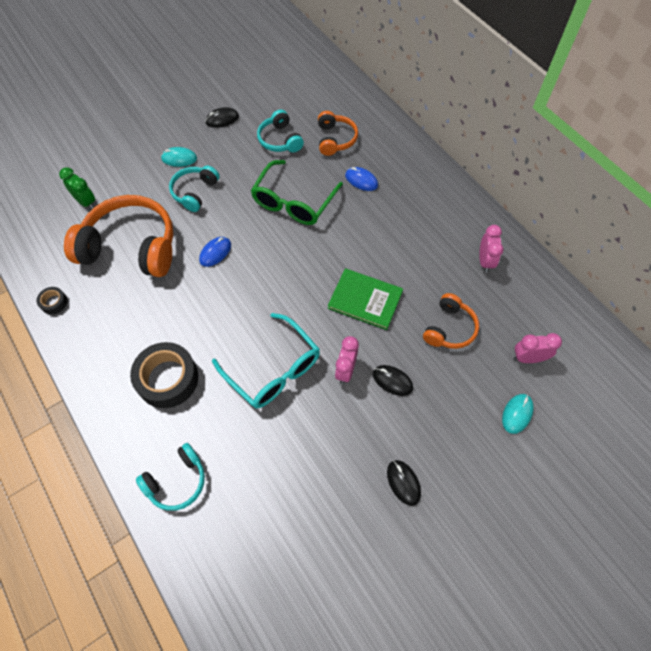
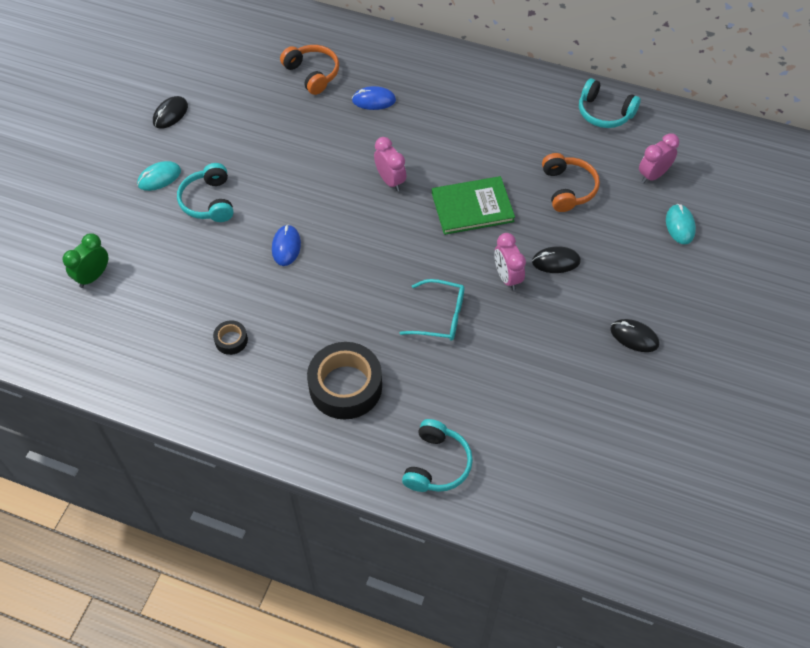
camera: 35 degrees left, 5 degrees down
black tape [36,287,68,314] -> black tape moved to [213,320,248,355]
green clock [59,167,95,209] -> green clock turned 60 degrees counterclockwise [62,233,108,288]
orange headphones [64,195,174,277] -> none
turquoise glasses [212,313,320,408] -> turquoise glasses [400,279,464,341], size x0.64
green glasses [251,160,343,225] -> none
turquoise headphones [257,110,304,152] -> turquoise headphones moved to [579,78,641,128]
pink clock [479,225,504,273] -> pink clock moved to [374,137,406,191]

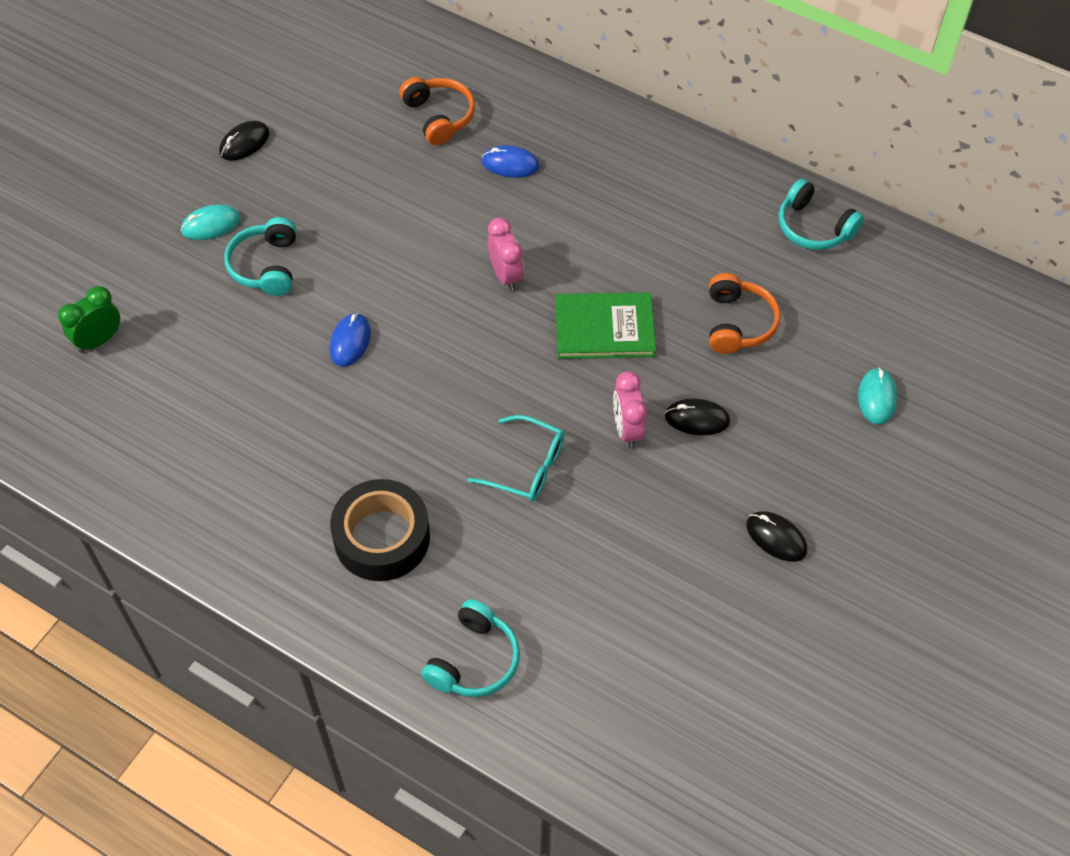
camera: 10 degrees right, 0 degrees up
black tape [213,320,248,355] -> none
pink clock [639,133,679,183] -> none

